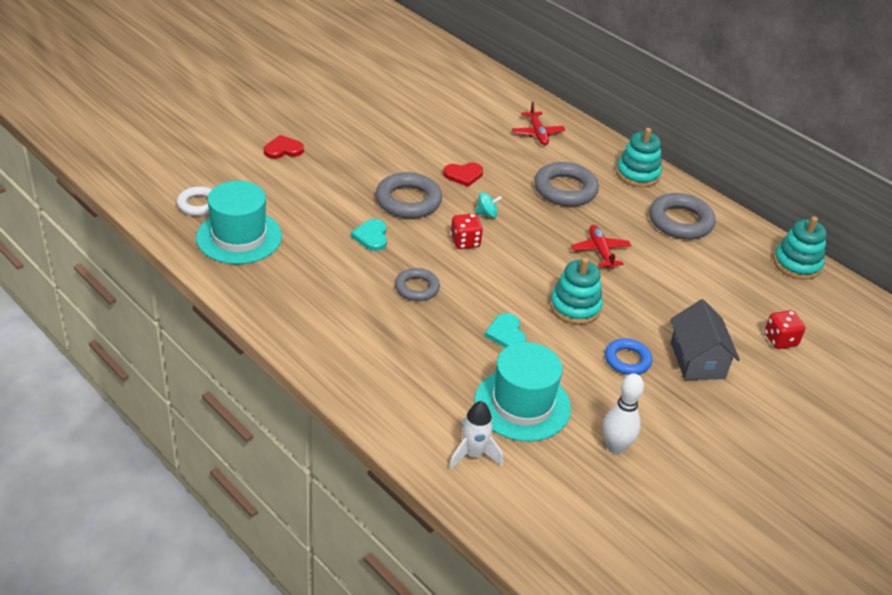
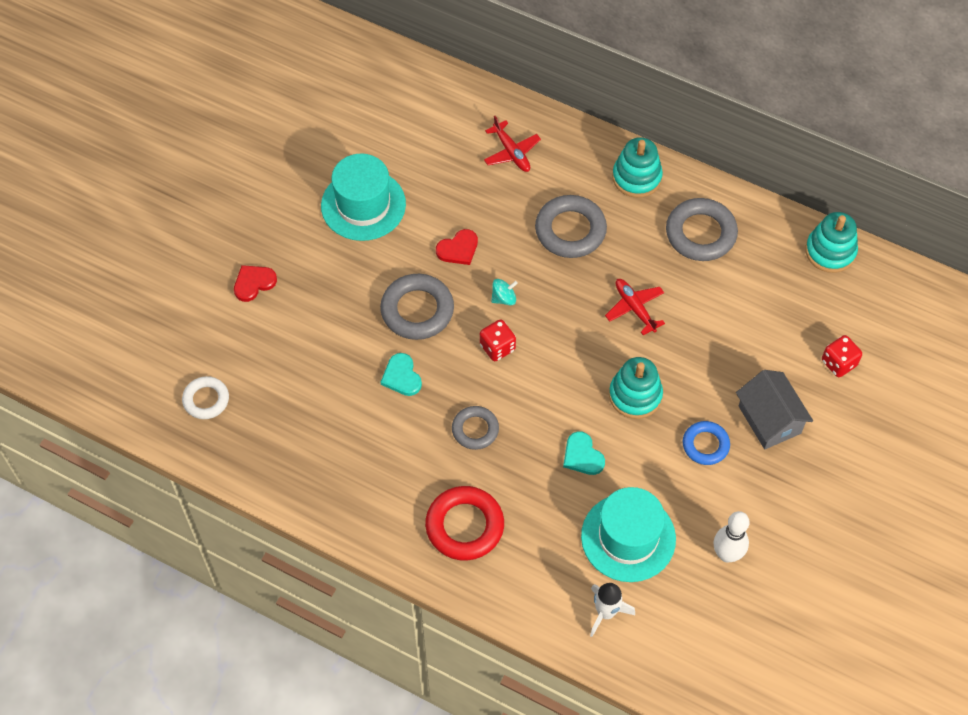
camera: 15 degrees left, 20 degrees up
turquoise hat [196,181,282,264] -> turquoise hat moved to [321,153,406,241]
none -> red ring [425,486,504,561]

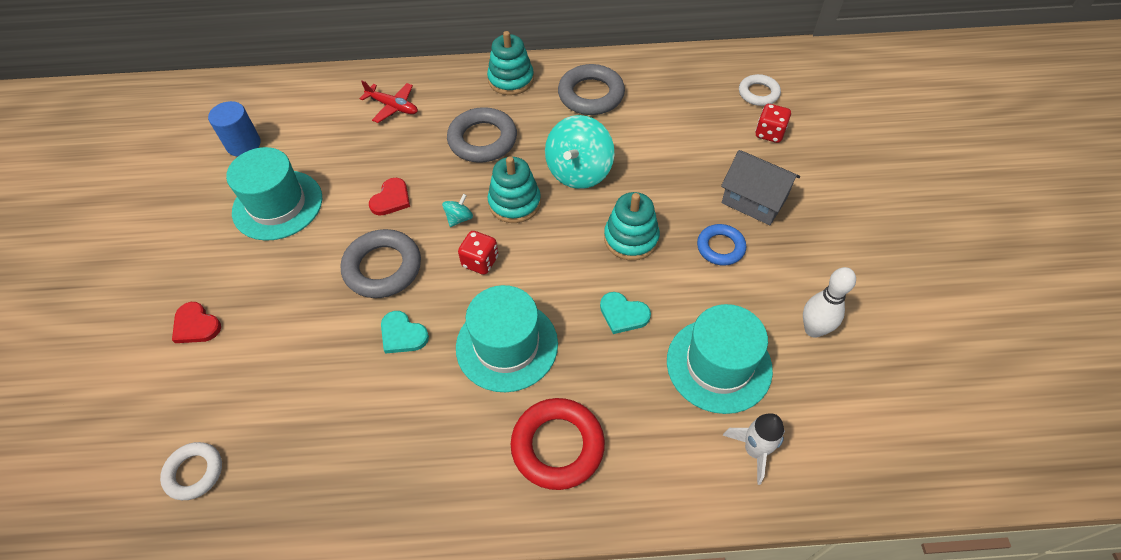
camera: 30 degrees left, 5 degrees down
red heart [234,265,277,302] -> red heart turned 75 degrees counterclockwise [172,302,221,343]
grey ring [452,406,499,450] -> turquoise hat [456,285,558,392]
red plane [605,279,665,335] -> turquoise spinning top [545,115,615,189]
turquoise stacking toy [805,212,858,273] -> turquoise stacking toy moved to [488,156,541,223]
none -> blue cylinder [208,101,261,157]
none -> white ring [739,74,781,106]

